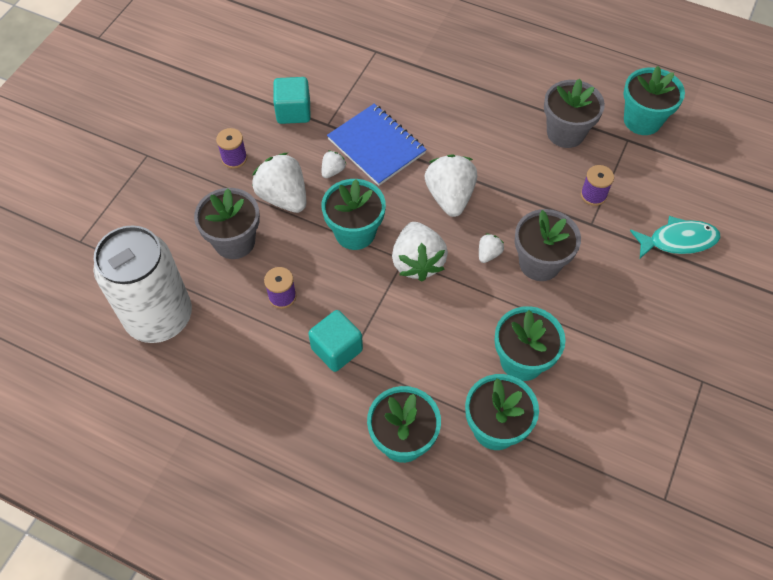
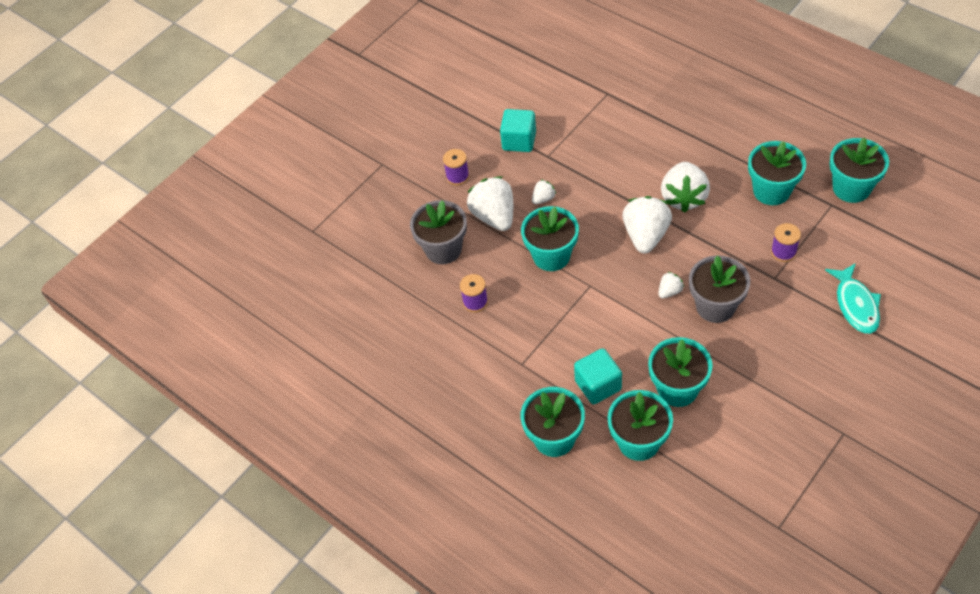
camera: 20 degrees right, 5 degrees down
white can [93,225,192,343] -> none
turquoise cube [308,310,363,372] -> turquoise cube moved to [574,348,622,404]
blue notebook [327,104,427,186] -> none
white strawberry [392,222,448,281] -> white strawberry moved to [661,162,710,213]
grey flower pot [544,79,605,148] -> turquoise flower pot [748,141,806,205]
turquoise fish [630,216,720,258] -> turquoise fish turned 75 degrees clockwise [825,263,881,334]

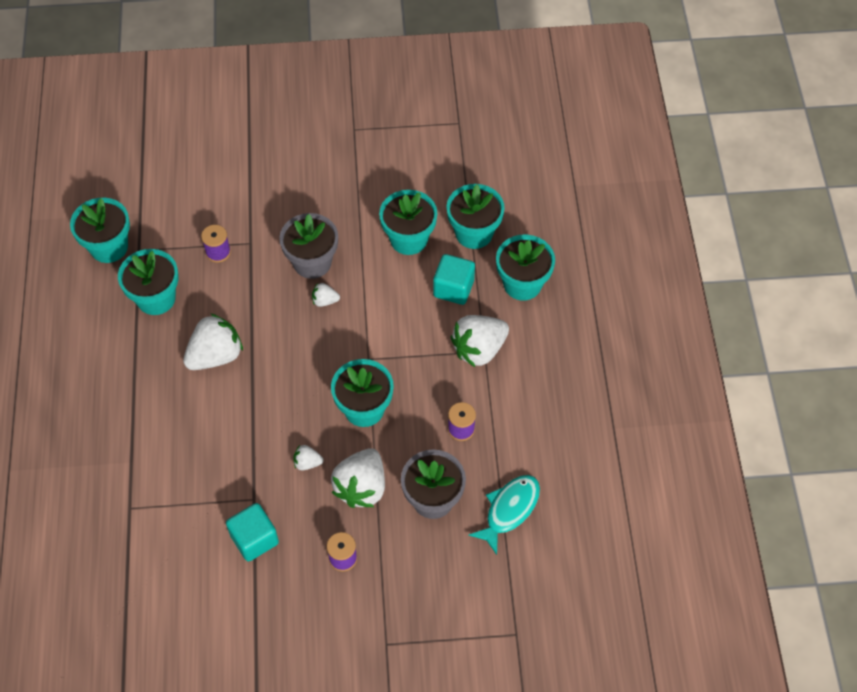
camera: 140 degrees left, 5 degrees up
white strawberry [622,196,672,254] -> white strawberry moved to [451,315,509,367]
turquoise fish [825,263,881,334] -> turquoise fish moved to [469,475,540,555]

